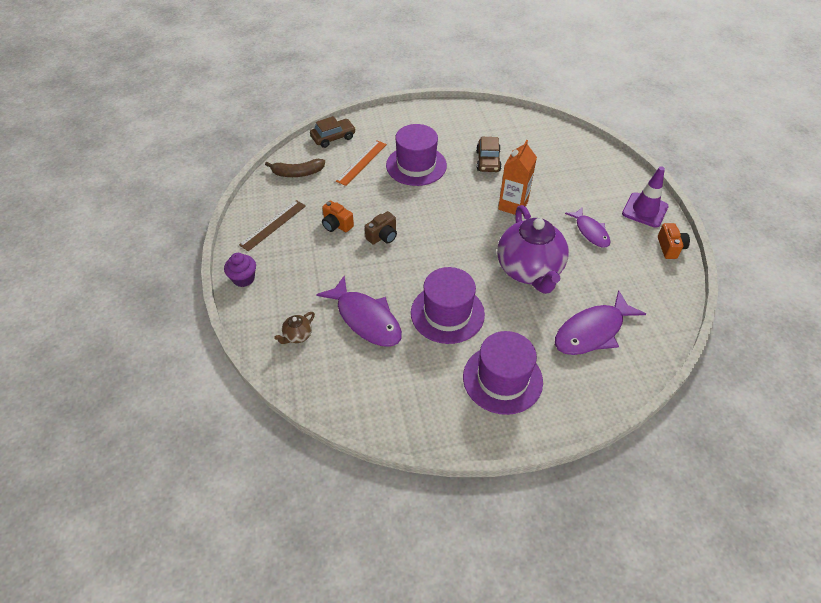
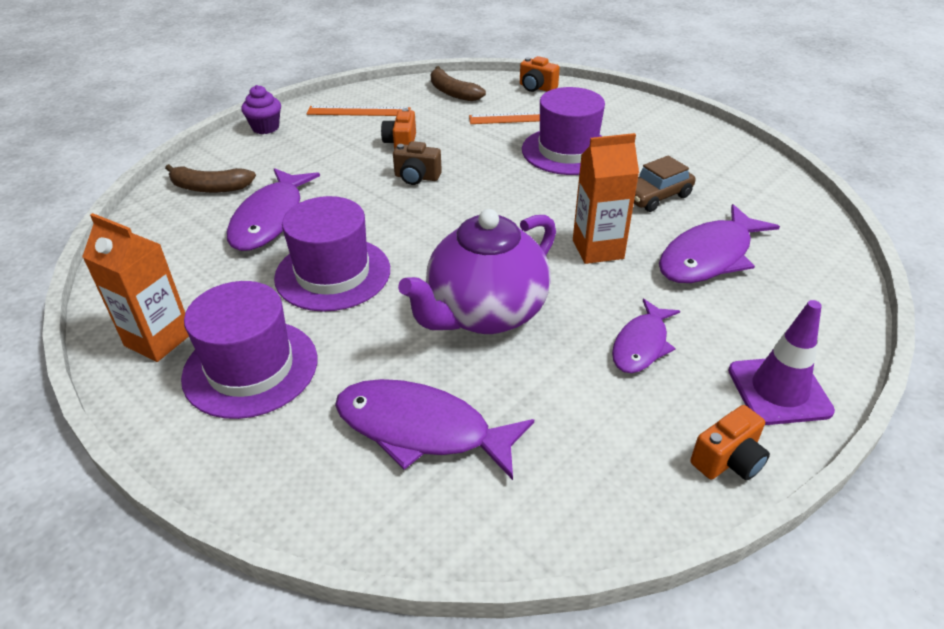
camera: 55 degrees right, 10 degrees down
brown ruler [239,200,306,251] -> orange ruler [307,106,411,116]
brown teapot [274,312,315,344] -> brown banana [165,164,256,193]
brown car [310,116,356,148] -> orange camera [520,56,560,92]
none -> orange carton [82,213,189,362]
none -> purple fish [659,204,780,283]

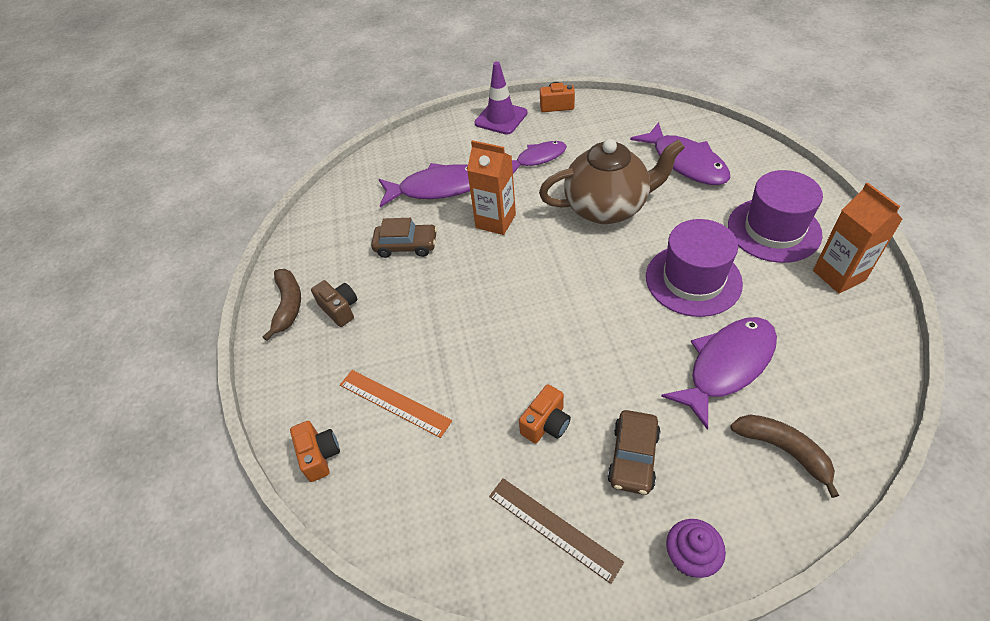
camera: 140 degrees left, 10 degrees up
orange ruler [307,106,411,116] -> brown ruler [489,478,624,584]
brown camera [393,141,442,185] -> brown camera moved to [311,280,357,327]
purple teapot [398,209,556,334] -> brown teapot [539,139,685,224]
brown banana [431,66,486,101] -> brown banana moved to [263,269,301,341]
purple hat [522,87,605,175] -> none
none -> brown car [607,410,660,495]

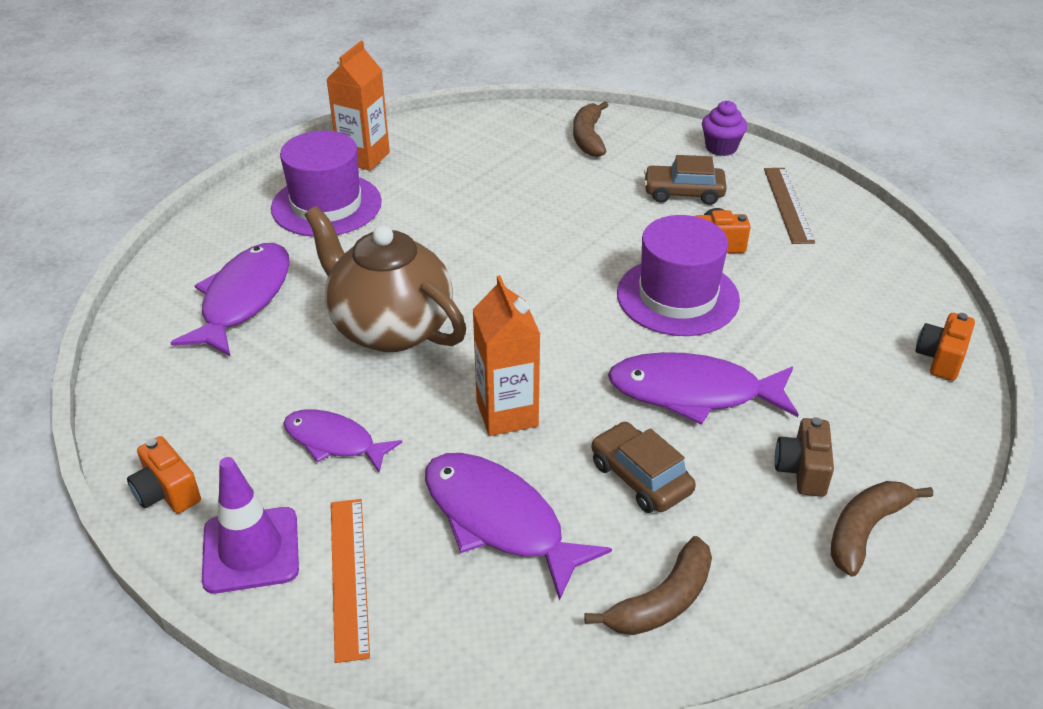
camera: 135 degrees left, 10 degrees down
orange ruler [340,370,452,438] -> orange ruler moved to [331,499,370,663]
brown car [607,410,660,495] -> brown car turned 150 degrees counterclockwise [644,155,727,205]
purple hat [646,219,743,317] -> purple hat moved to [617,215,740,336]
purple fish [661,317,777,430] -> purple fish moved to [608,352,799,425]
none -> brown banana [584,536,712,635]

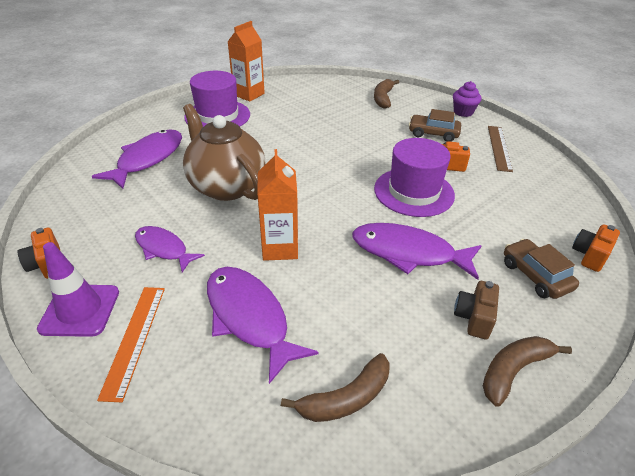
camera: 10 degrees right, 0 degrees up
brown car [592,422,696,513] -> brown car moved to [504,239,579,299]

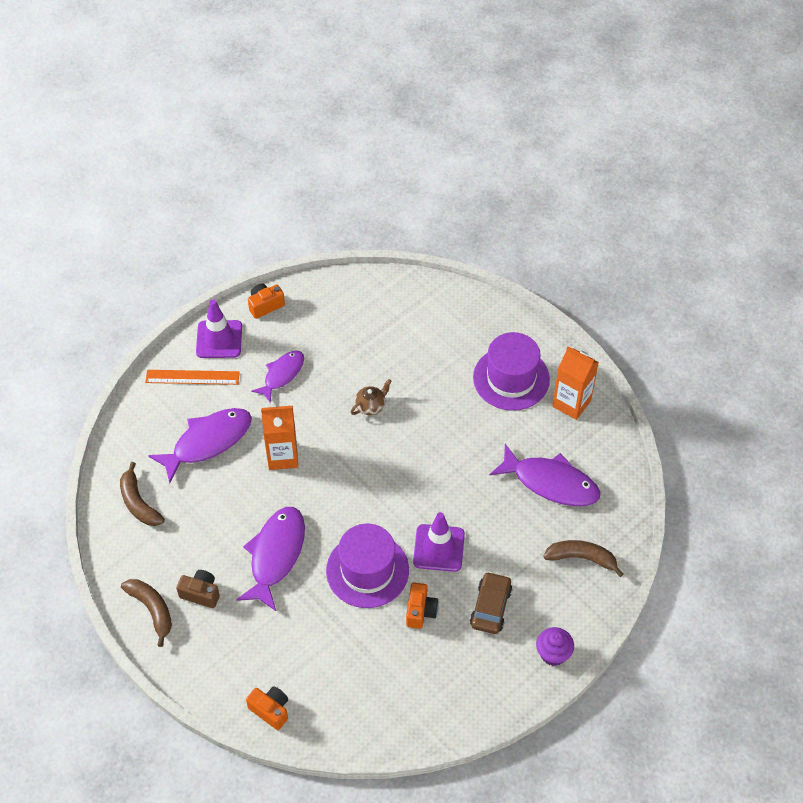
camera: 90 degrees right, 15 degrees up
purple fish [92,130,182,189] -> purple fish moved to [489,444,600,506]
brown teapot [183,104,265,201] -> brown teapot [351,379,391,415], size x0.40
brown ruler [488,126,513,172] -> none
brown car [504,239,579,299] -> none
none -> purple traffic cone [413,512,465,572]

